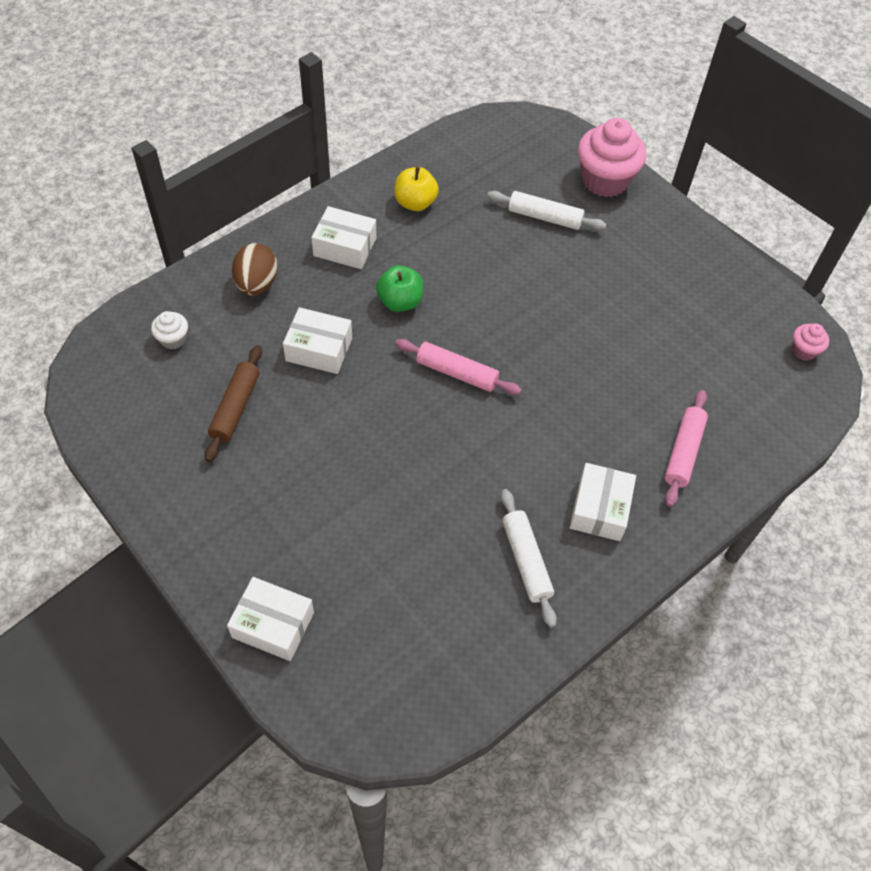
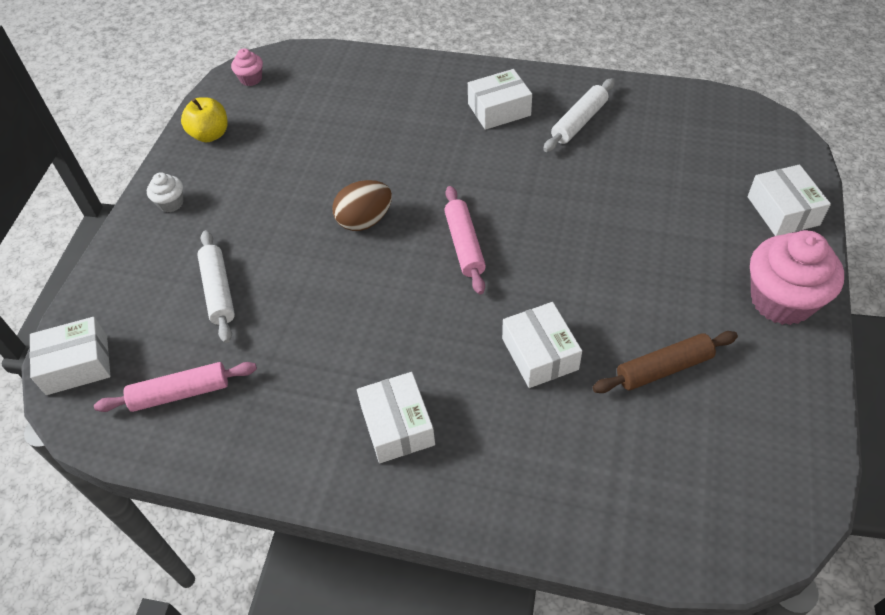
camera: 120 degrees left, 5 degrees down
white cupcake [151,311,188,349] -> white cupcake moved to [147,172,184,212]
brown egg [232,243,278,295] -> brown egg moved to [332,180,392,231]
green apple [376,265,423,312] -> none
yellow apple [395,167,439,211] -> yellow apple moved to [181,97,228,142]
pink cupcake [578,118,646,197] -> pink cupcake moved to [750,230,844,325]
pink rolling pin [665,390,708,507] -> pink rolling pin moved to [94,362,257,412]
none -> white box [30,317,111,395]

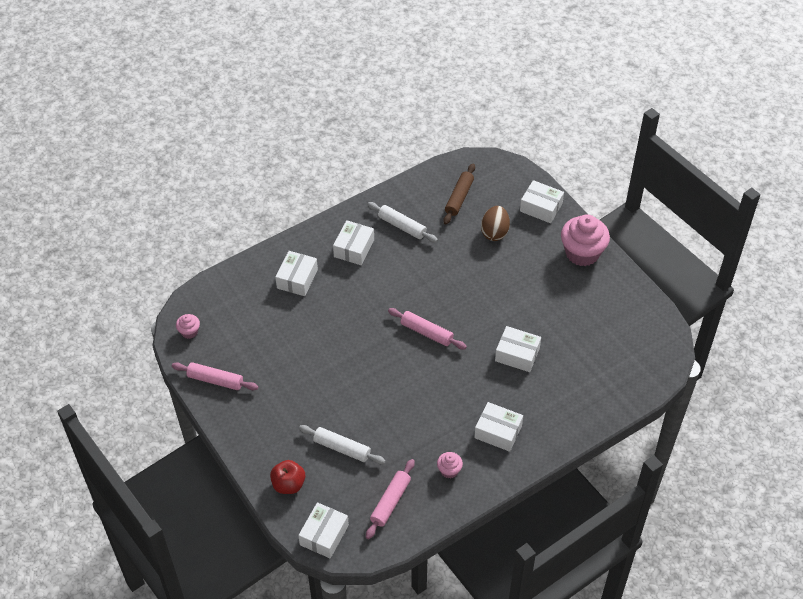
camera: 50 degrees left, 0 degrees up
white cupcake [147,172,184,212] -> none
yellow apple [181,97,228,142] -> pink rolling pin [172,362,259,390]
brown egg [332,180,392,231] -> brown egg moved to [481,206,510,241]
white rolling pin [543,78,615,152] -> white rolling pin turned 45 degrees counterclockwise [367,202,438,243]
brown rolling pin [592,331,738,393] -> brown rolling pin moved to [443,164,475,225]
none -> red apple [270,460,305,494]
none -> white box [275,251,318,296]
none -> pink cupcake [437,452,463,479]

